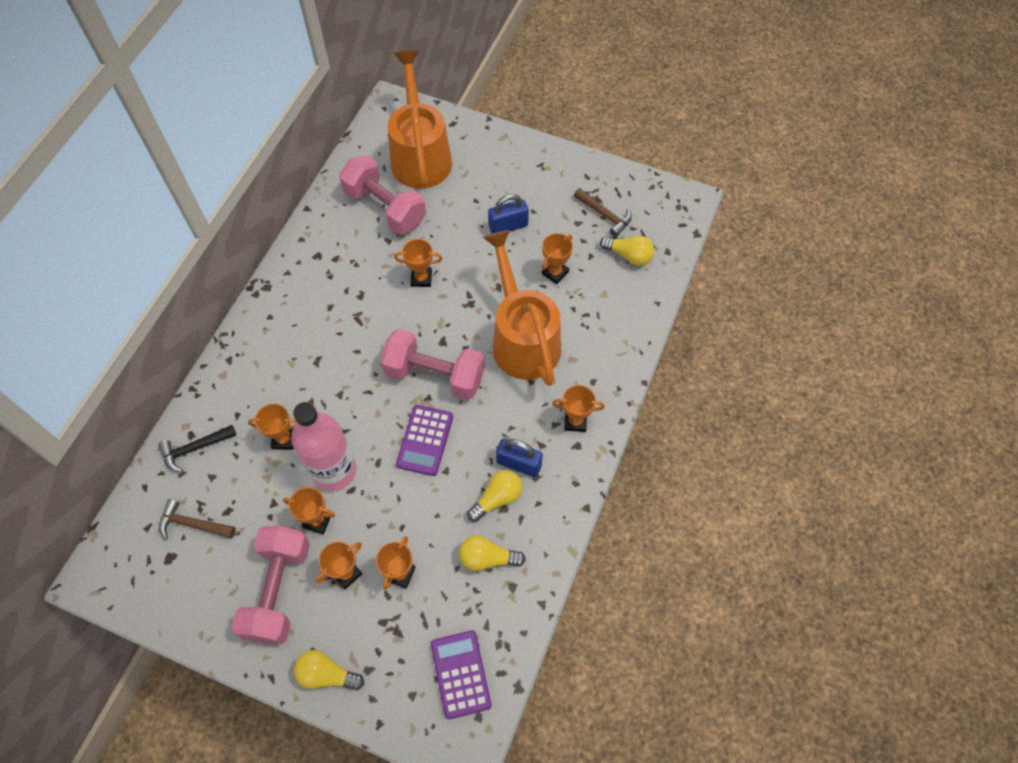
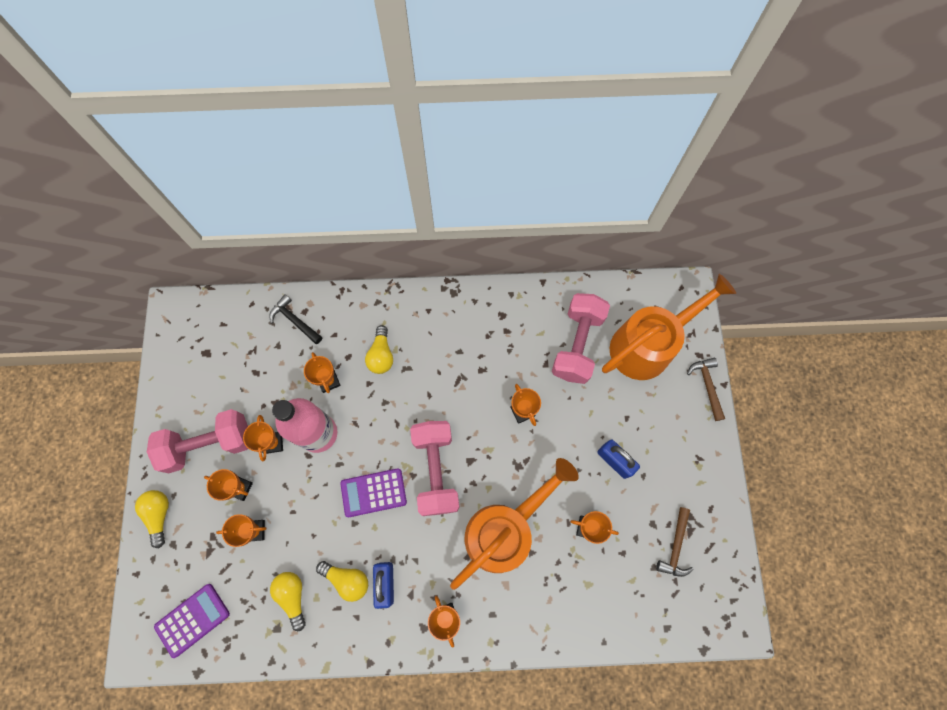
camera: 65 degrees right, 10 degrees up
brown hammer [159,499,236,540] -> brown hammer moved to [687,358,725,421]
yellow light bulb [600,236,654,266] -> yellow light bulb moved to [365,325,393,374]

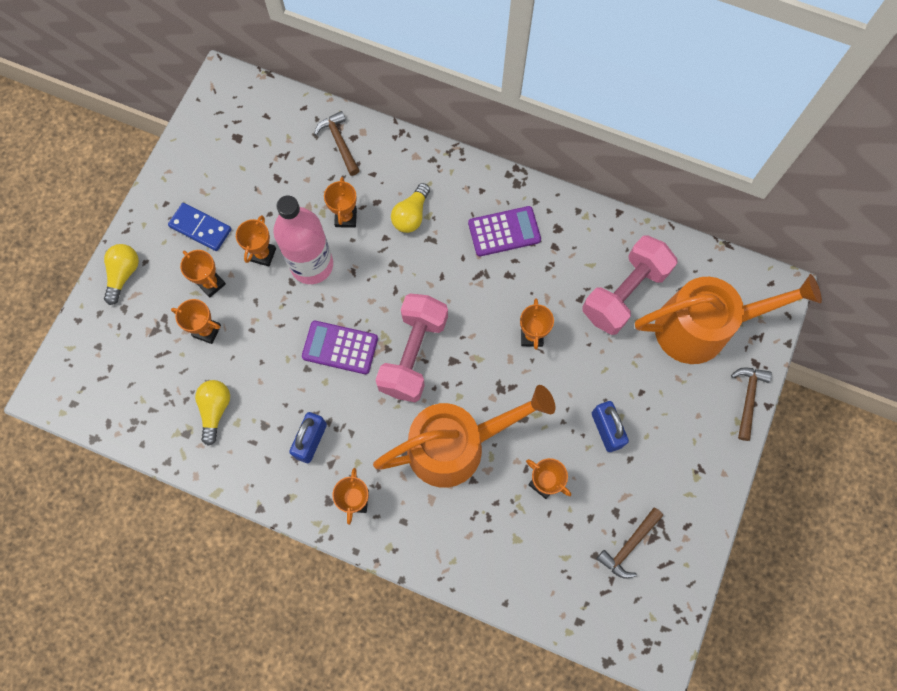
camera: 25 degrees right, 0 degrees up
pink dumbbell [147,409,248,473] -> blue domino [168,203,231,251]
purple calculator [154,584,230,658] -> purple calculator moved to [468,206,541,256]
black hammer [269,294,322,344] -> brown hammer [314,111,360,176]
yellow light bulb [316,561,368,602] -> none

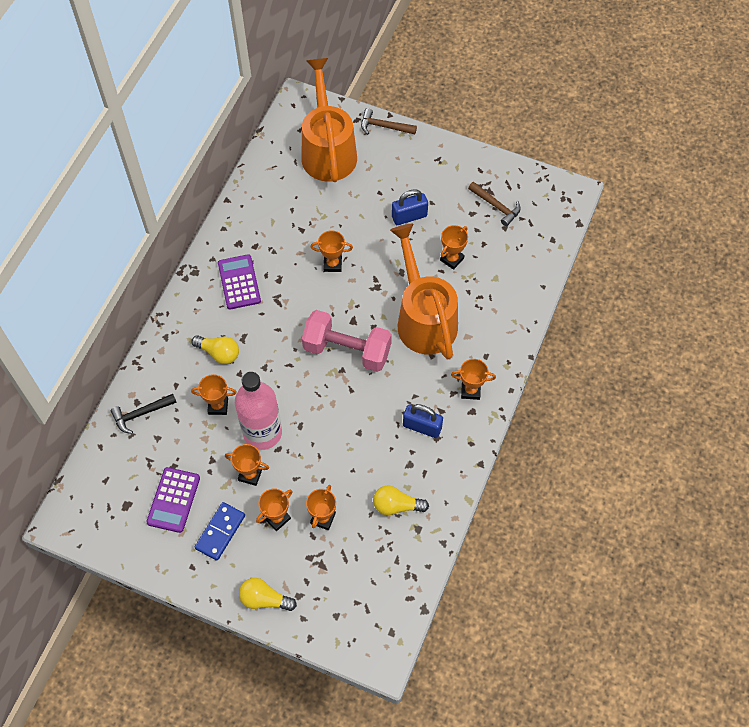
camera: 90 degrees left, 10 degrees down
purple calculator [302,321,378,374] -> purple calculator moved to [146,467,200,533]
brown hammer [314,111,360,176] -> black hammer [111,394,177,434]
pink dumbbell [583,235,678,335] -> none

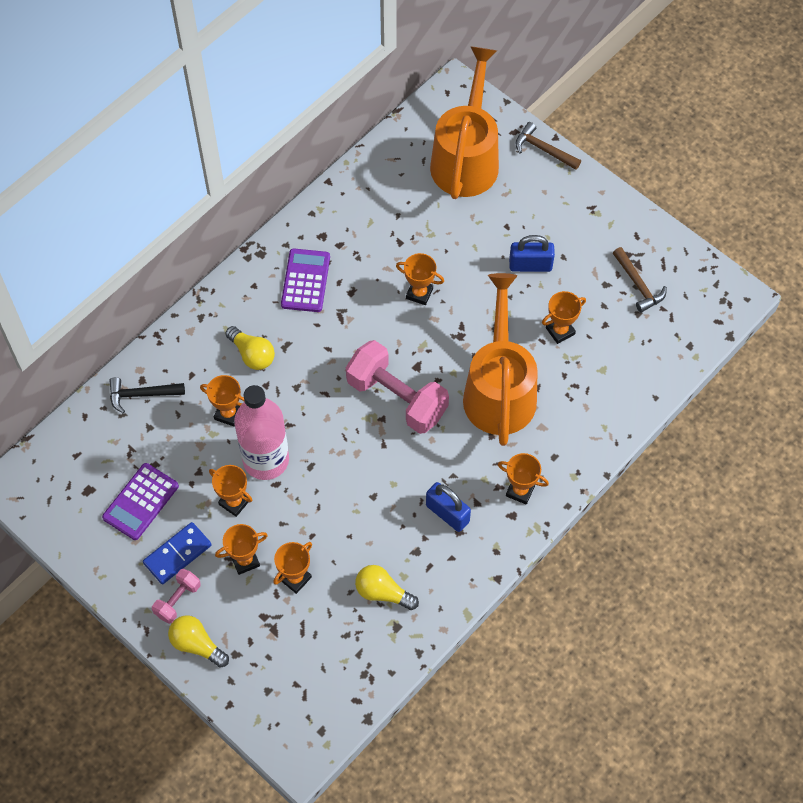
camera: 20 degrees right, 0 degrees up
none -> pink dumbbell [152,569,201,624]

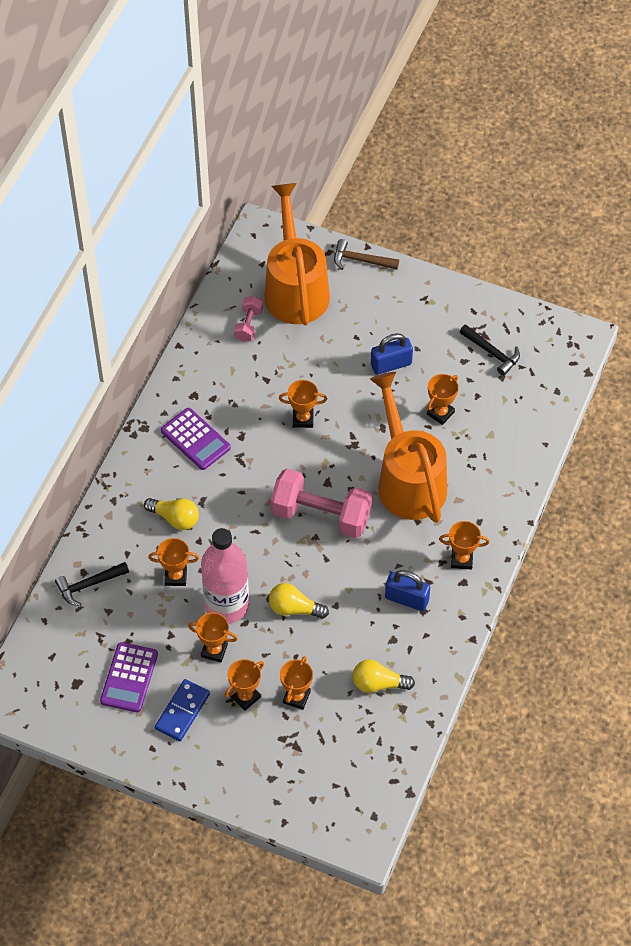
camera: 20 degrees left, 5 degrees down
pink dumbbell [152,569,201,624] -> pink dumbbell moved to [234,296,263,342]
yellow light bulb [168,615,229,668] -> yellow light bulb moved to [269,583,329,619]
purple calculator [281,248,330,312] -> purple calculator turned 150 degrees clockwise [161,408,231,470]
brown hammer [613,247,667,313] -> black hammer [460,324,520,376]

